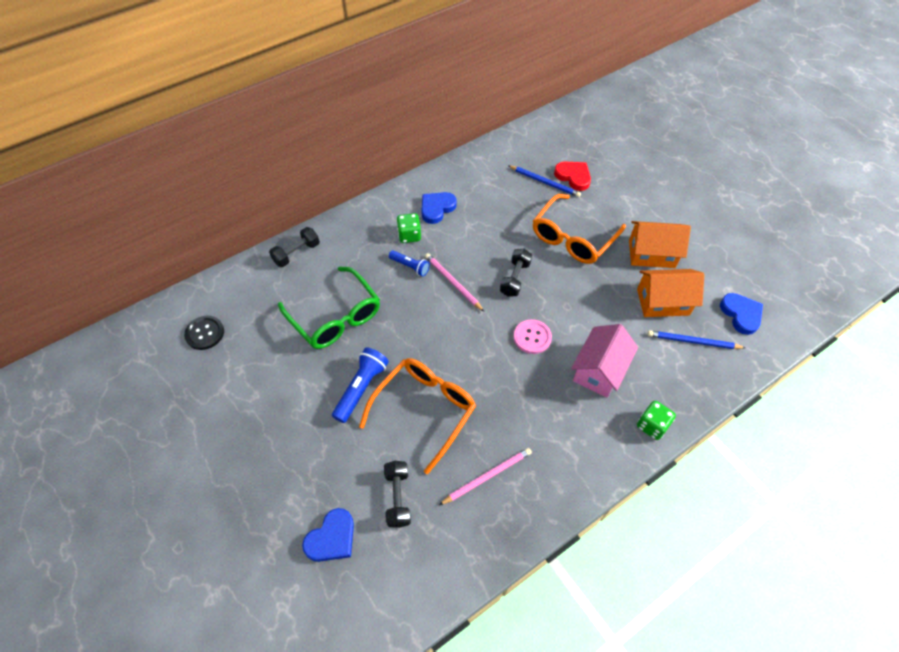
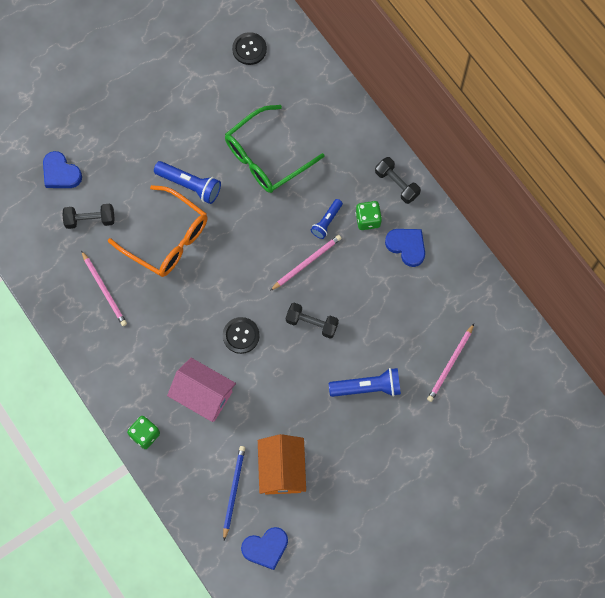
camera: 90 degrees right, 15 degrees up
black dumbbell [269,227,320,267] -> black dumbbell moved to [375,157,421,204]
blue pencil [508,165,581,197] -> pink pencil [427,324,474,402]
pink button [513,319,552,354] -> black button [223,317,260,354]
orange glasses [533,194,626,264] -> blue flashlight [329,368,401,397]
red heart [554,162,591,191] -> none
orange house [629,221,691,268] -> none

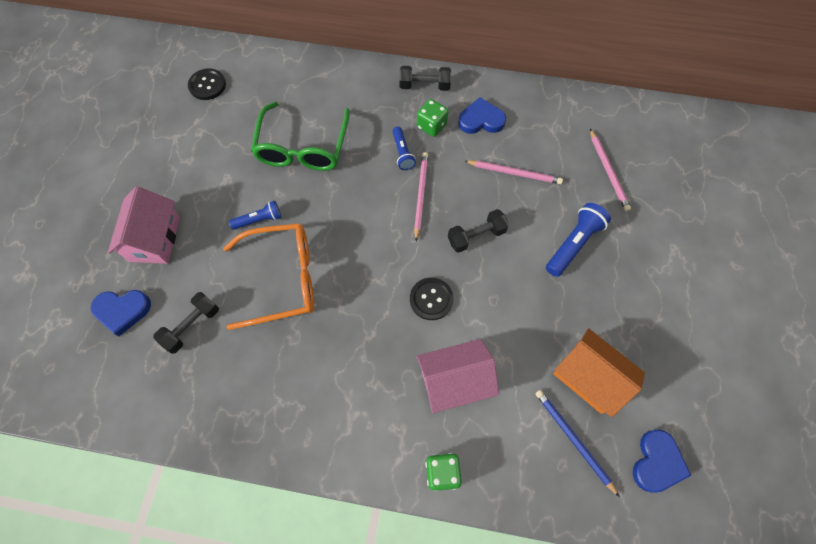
camera: 45 degrees left, 5 degrees down
pink pencil [81,250,127,326] -> pink pencil moved to [465,160,563,184]
blue flashlight [154,161,221,204] -> blue flashlight [229,201,281,230], size x0.63
none -> pink house [108,186,180,264]

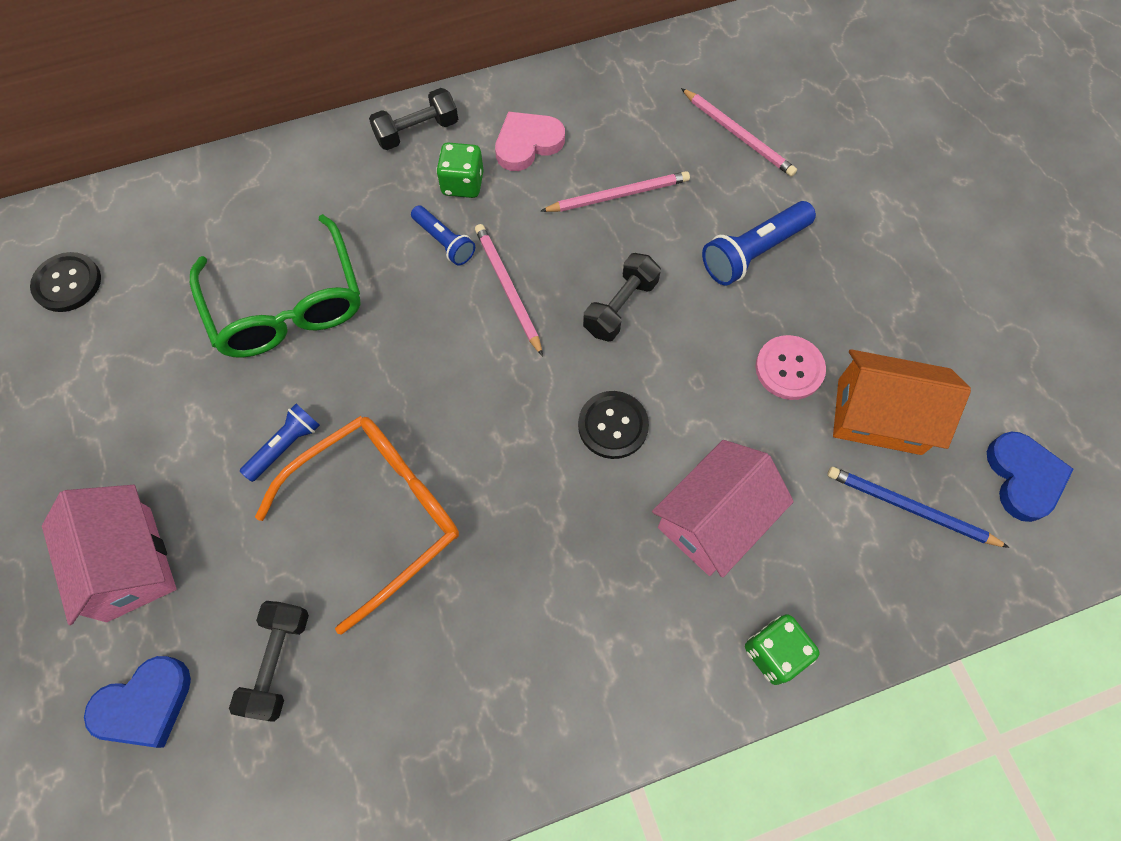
camera: 30 degrees left, 0 degrees up
blue heart [458,97,506,134] -> pink heart [495,112,565,171]
blue flashlight [546,203,611,277] -> blue flashlight turned 135 degrees counterclockwise [702,201,816,286]
none -> pink button [755,335,826,400]

